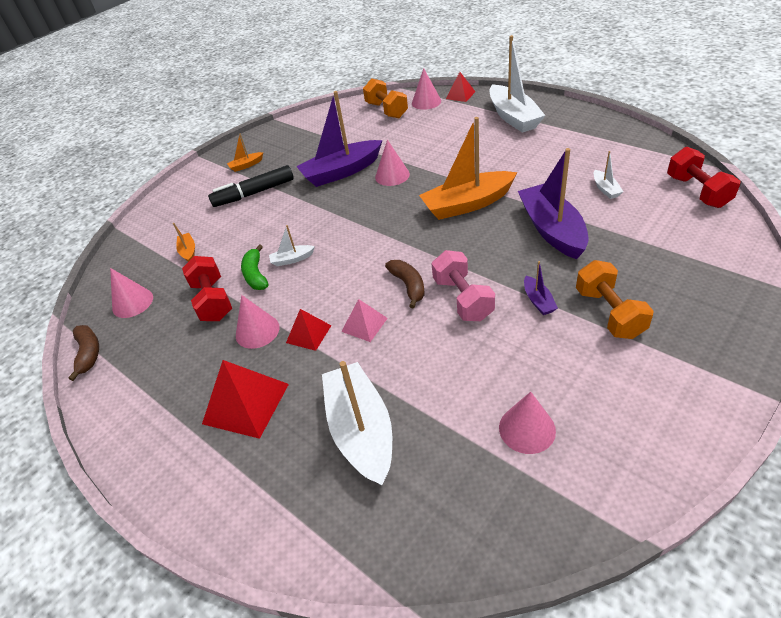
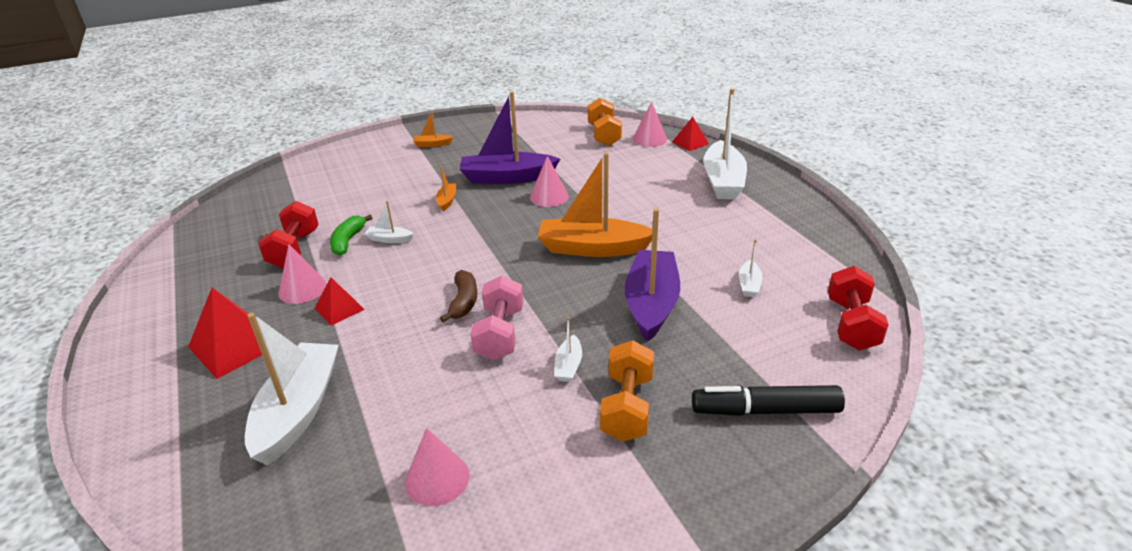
camera: 20 degrees right, 10 degrees down
brown banana [68,325,99,381] -> none
pink cone [110,268,153,318] -> none
orange boat [173,223,195,262] -> orange boat moved to [436,166,456,211]
black marker [208,165,294,207] -> black marker moved to [692,385,845,416]
pink pyramid [341,299,388,342] -> none
purple boat [524,261,558,315] -> white boat [555,317,582,382]

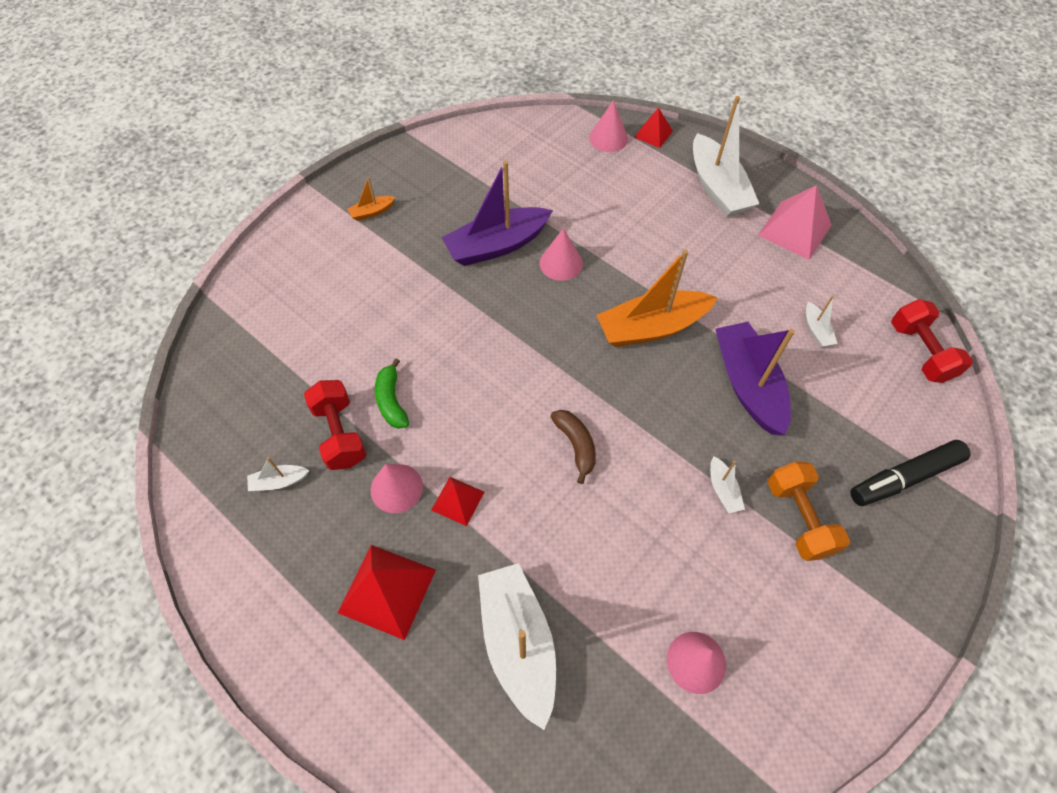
camera: 25 degrees left, 25 degrees up
white boat [365,201,414,243] -> white boat moved to [247,457,309,491]
orange boat [436,166,456,211] -> none
pink dumbbell [471,276,523,361] -> none
orange dumbbell [588,98,622,146] -> none
none -> pink pyramid [758,185,832,260]

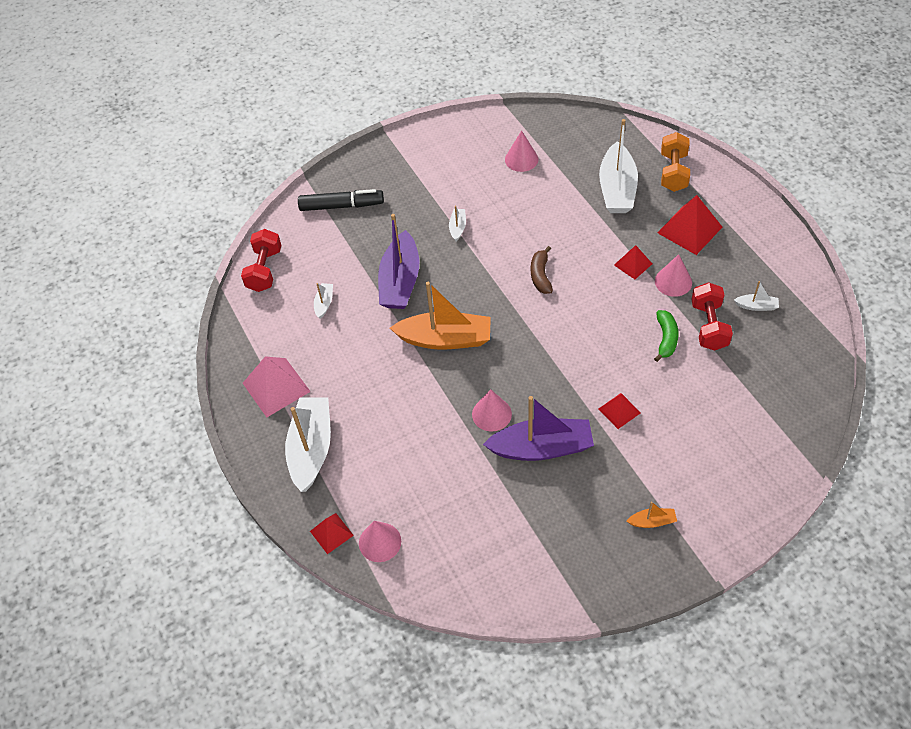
camera: 155 degrees left, 5 degrees down
orange dumbbell [767,462,850,561] -> orange dumbbell moved to [661,132,690,192]
none -> red pyramid [598,393,640,429]

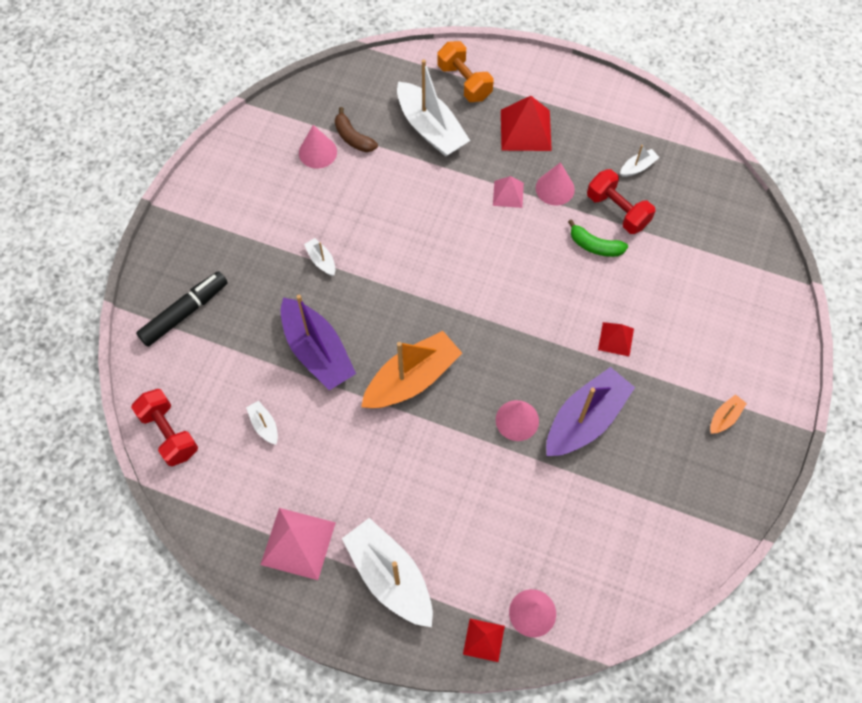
camera: 45 degrees left, 10 degrees up
brown banana [531,246,553,294] -> brown banana moved to [335,107,378,152]
red pyramid [614,245,652,279] -> pink pyramid [493,176,524,208]
green banana [654,310,678,362] -> green banana turned 150 degrees clockwise [568,219,628,257]

